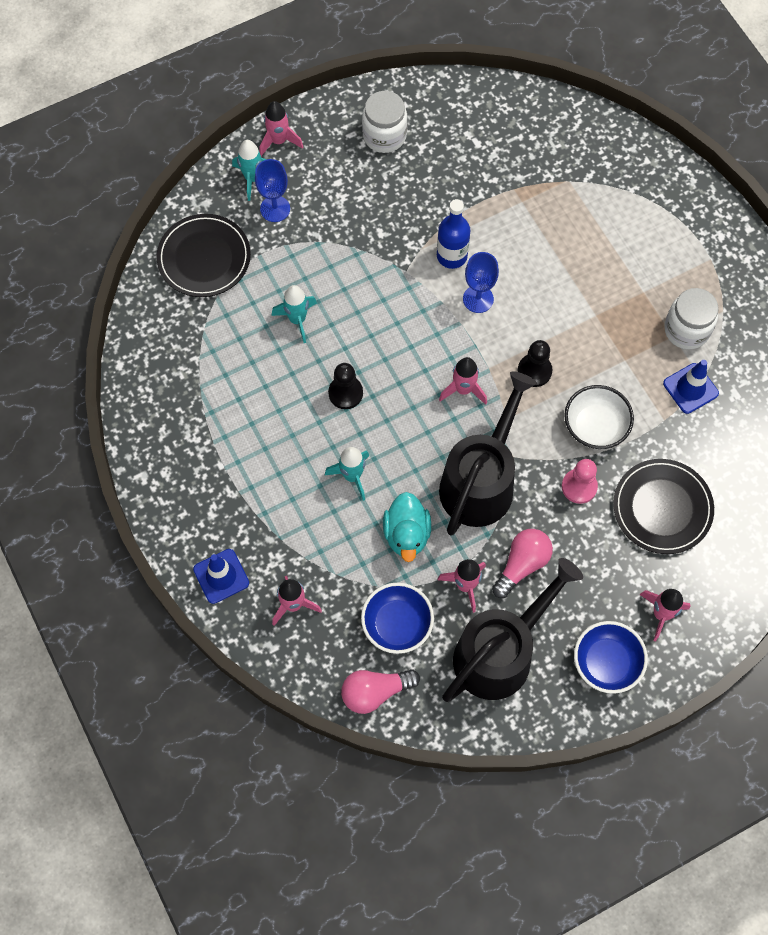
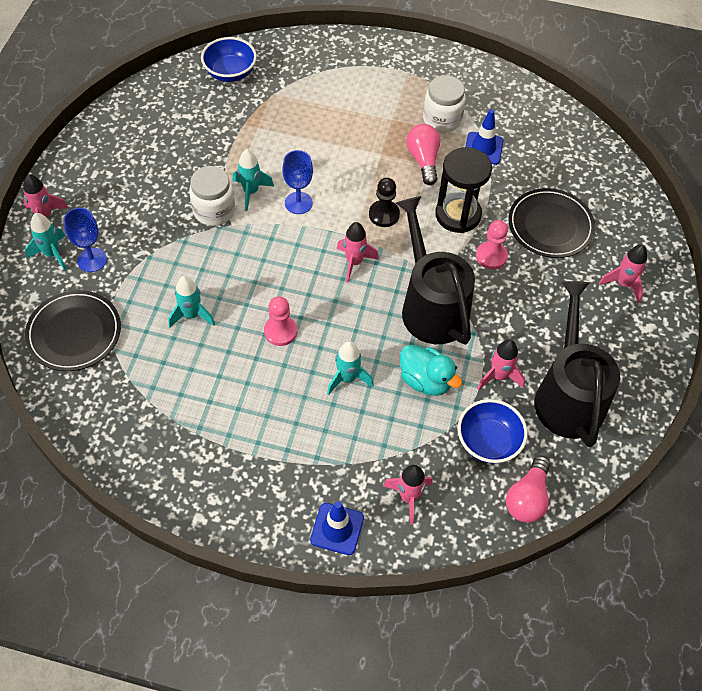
camera: 50 degrees left, 10 degrees down
black pawn [328,363,363,409] -> pink pawn [264,296,297,346]
white jar [362,91,408,153] -> white jar moved to [189,166,235,226]
blue bottle [437,199,470,269] -> turquoise rocket [233,149,274,211]
pink light bulb [492,529,553,598] -> pink light bulb moved to [406,124,440,185]
white bowl [564,385,634,449] -> black hourglass [435,147,492,233]
blue bowl [574,621,648,694] -> blue bowl moved to [201,37,257,82]

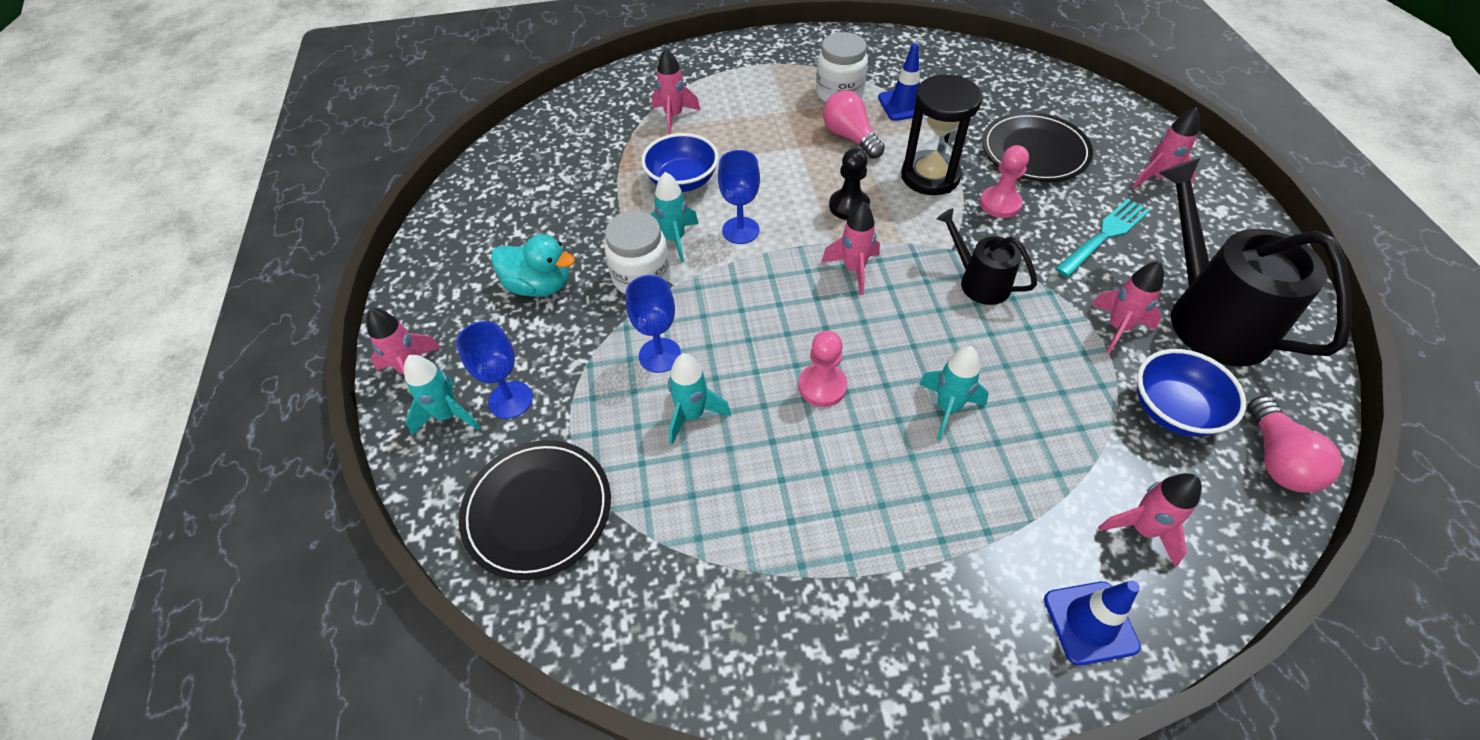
camera: 20 degrees left, 5 degrees down
blue bowl [201,37,257,82] -> blue bowl moved to [641,133,719,192]
black watering can [396,196,475,345] -> black watering can [937,208,1037,305], size x0.53
turquoise duck [400,345,462,396] -> turquoise duck moved to [491,234,575,297]
none -> blue goblet [626,275,681,373]
none -> pink rocket [652,48,700,135]
none -> turquoise fork [1055,198,1150,277]

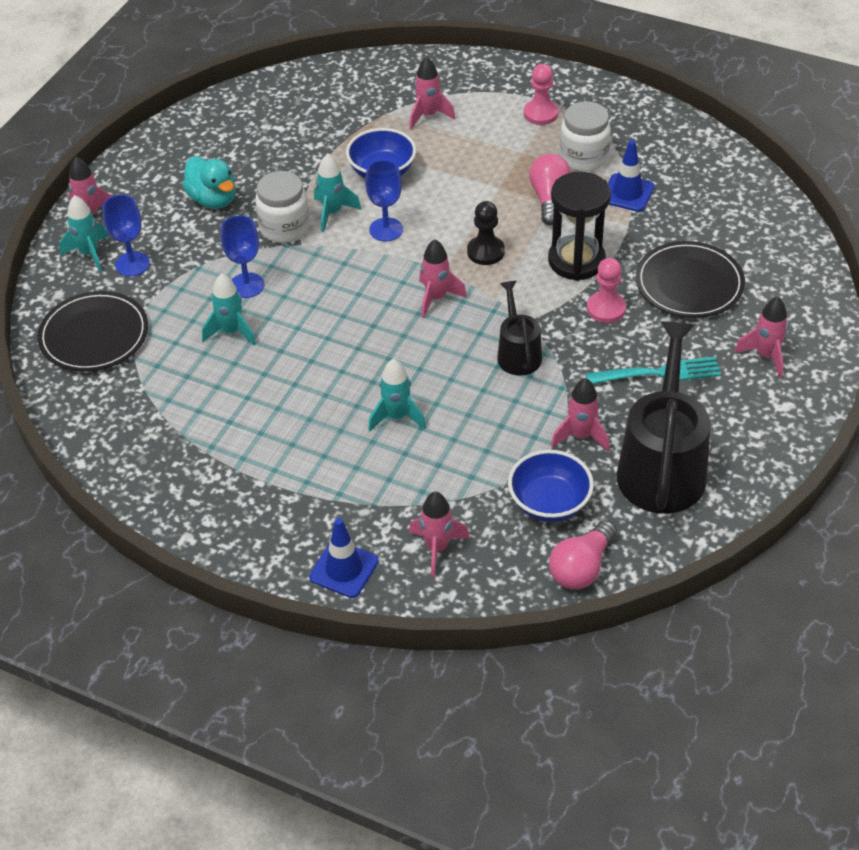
camera: 35 degrees right, 5 degrees down
pink pawn [799,331,847,407] -> pink pawn moved to [524,64,558,125]

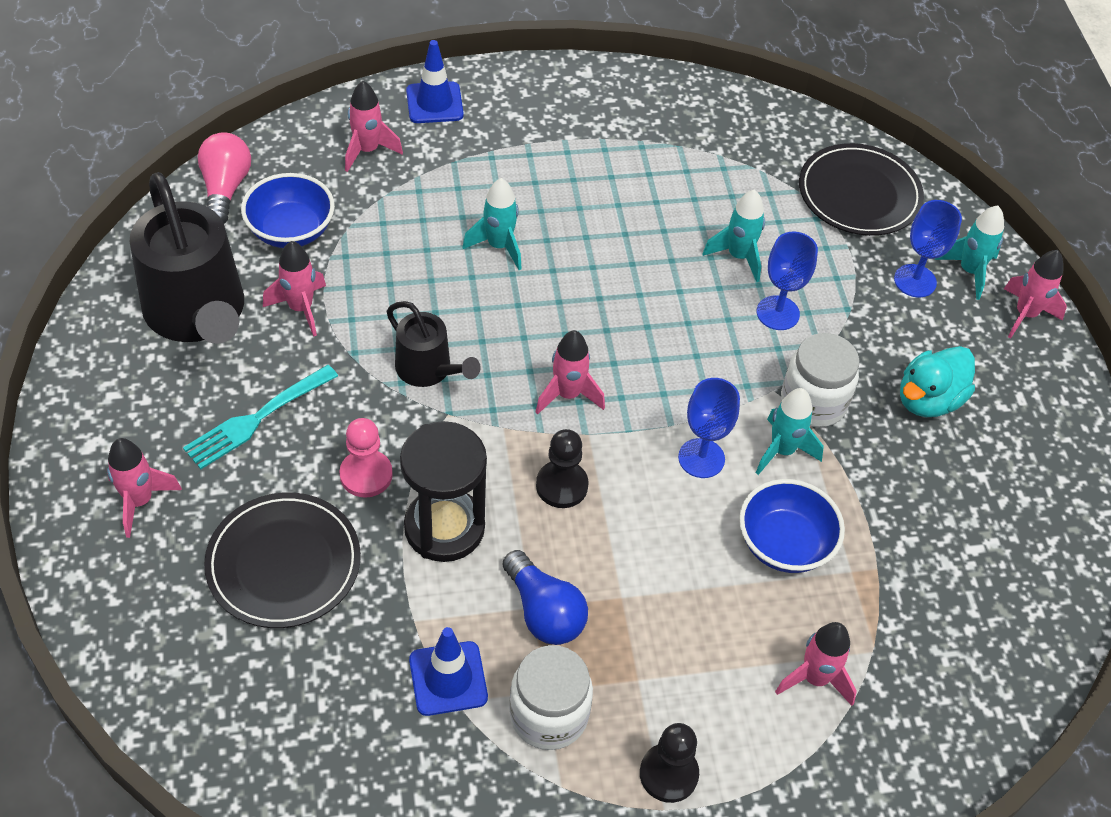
camera: 140 degrees right, 5 degrees up
turquoise duck [182,156,236,209] -> turquoise duck turned 60 degrees counterclockwise [900,346,975,417]
pink pawn [524,64,558,125] -> black pawn [640,723,699,803]
pink light bulb [529,154,571,226] -> blue light bulb [502,550,588,645]

